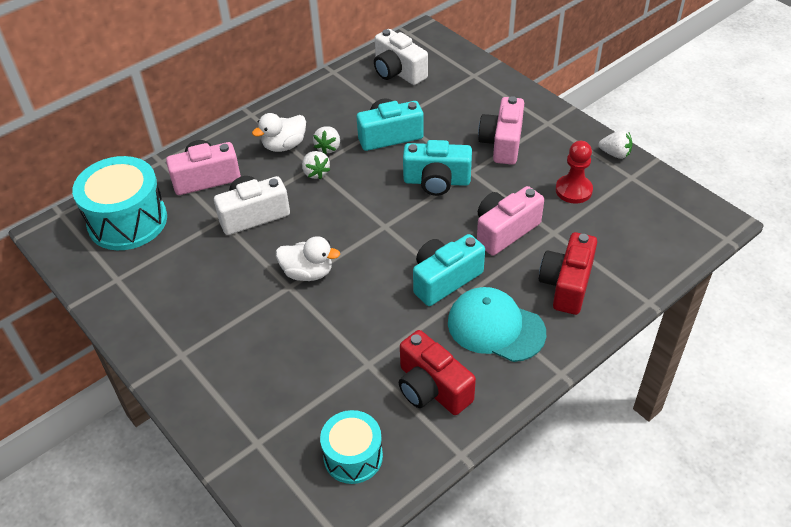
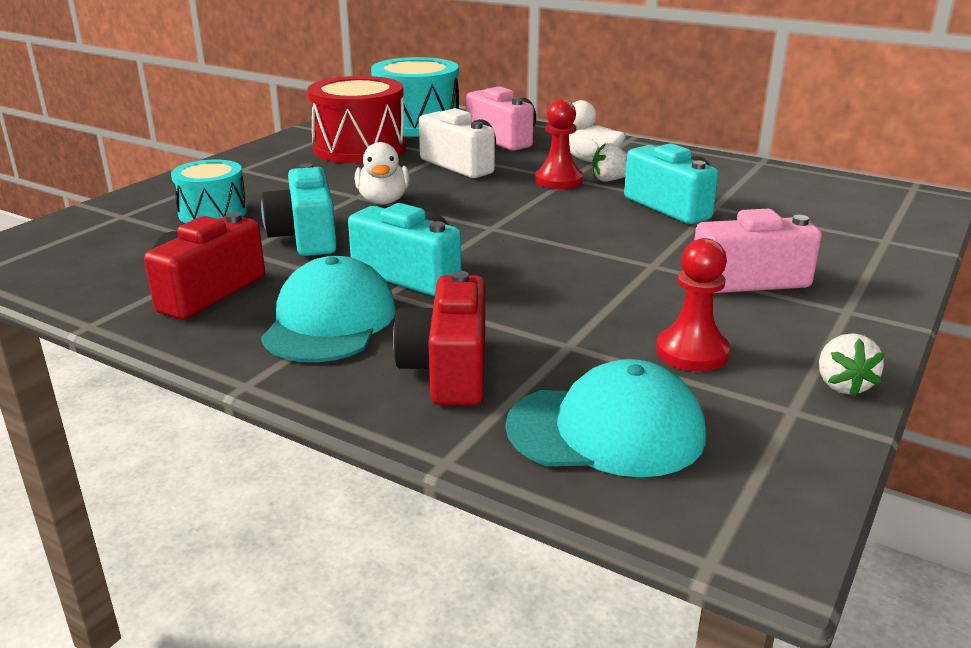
camera: 70 degrees right, 20 degrees down
white strawberry [302,151,330,180] -> red pawn [535,99,583,189]
turquoise drum [320,410,383,484] -> turquoise drum moved to [171,160,247,223]
white camera [374,29,428,85] -> none
turquoise camera [403,140,472,196] -> turquoise camera moved to [261,163,337,256]
pink camera [477,186,544,256] -> none
red camera [539,232,597,315] -> red camera turned 90 degrees counterclockwise [393,271,485,405]
none -> red drum [307,76,406,163]
none -> turquoise cap [506,359,706,477]

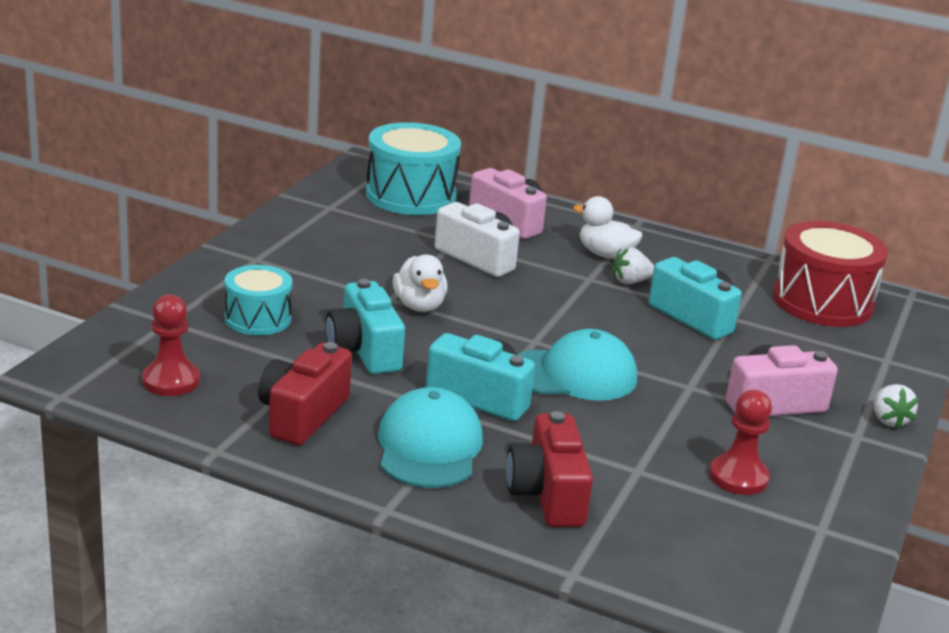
camera: 10 degrees left, 0 degrees up
red drum [307,76,406,163] -> red drum moved to [773,221,888,327]
turquoise cap [506,359,706,477] -> turquoise cap moved to [518,329,637,401]
red pawn [535,99,583,189] -> red pawn moved to [142,294,200,396]
white strawberry [819,333,885,397] -> white strawberry moved to [874,384,919,428]

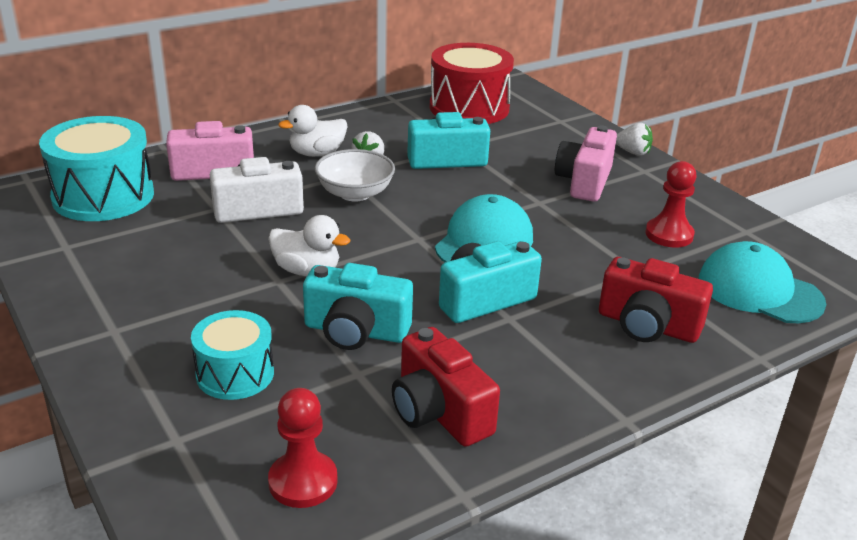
camera: 55 degrees left, 5 degrees up
turquoise cap [378,387,483,488] -> turquoise cap moved to [699,241,826,323]
none -> white bowl [315,149,395,201]

